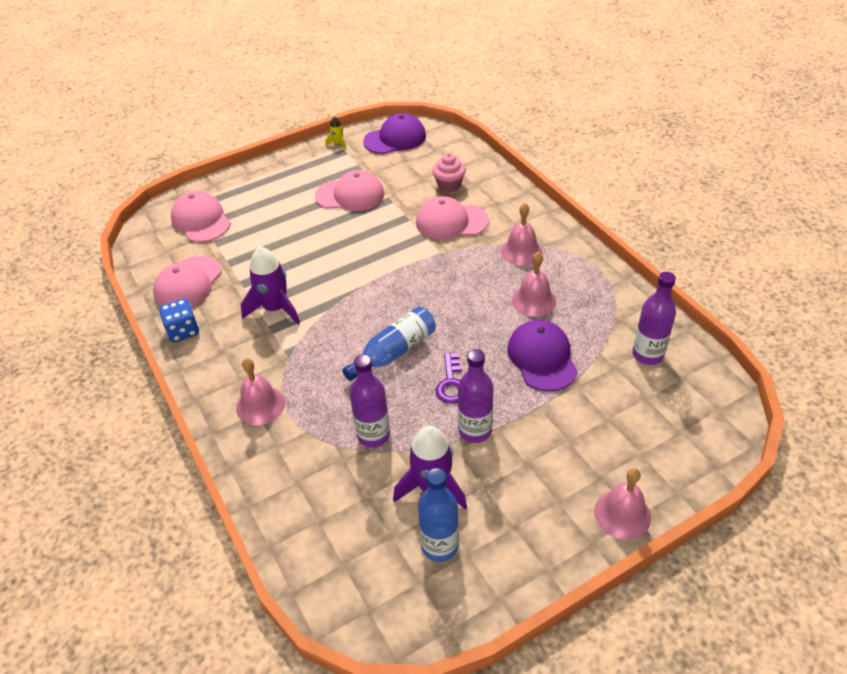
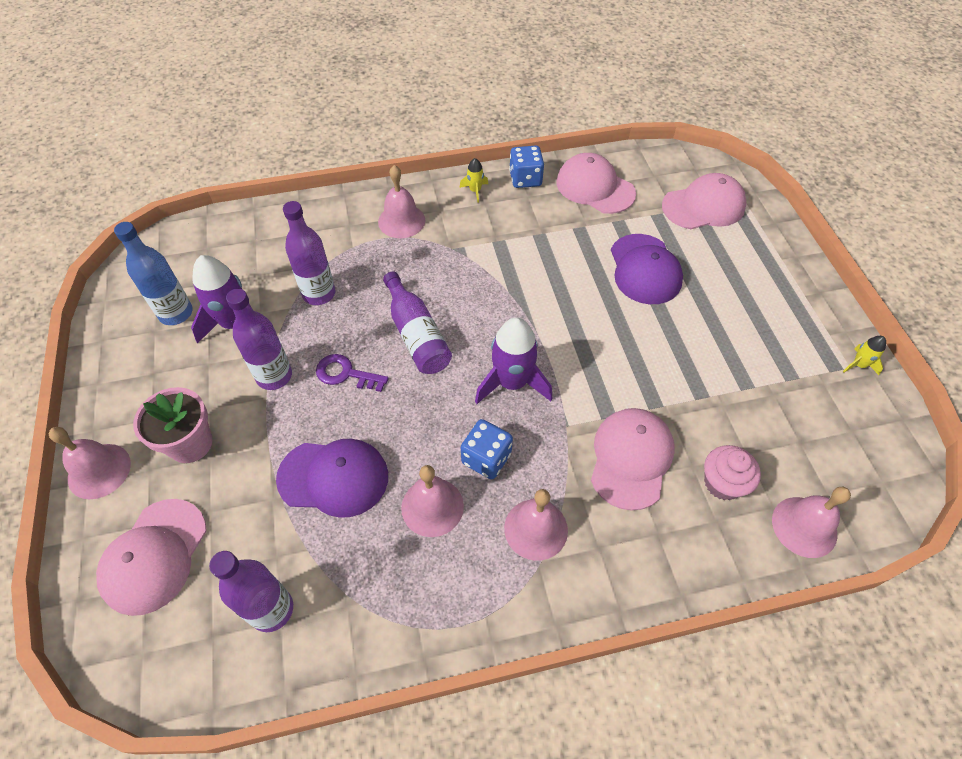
camera: 105 degrees right, 10 degrees up
purple rocket [241,247,300,324] -> purple rocket moved to [475,317,552,404]
pink cap [315,170,385,211] -> pink cap moved to [96,499,207,616]
blue bottle [342,306,436,381] -> purple bottle [383,271,452,374]
purple cap [363,113,426,154] -> purple cap moved to [611,234,683,304]
none -> pink flower pot [133,387,213,463]
none -> yellow rocket [459,158,488,203]
none -> blue dice [461,419,513,479]
none -> pink bell [772,487,851,558]

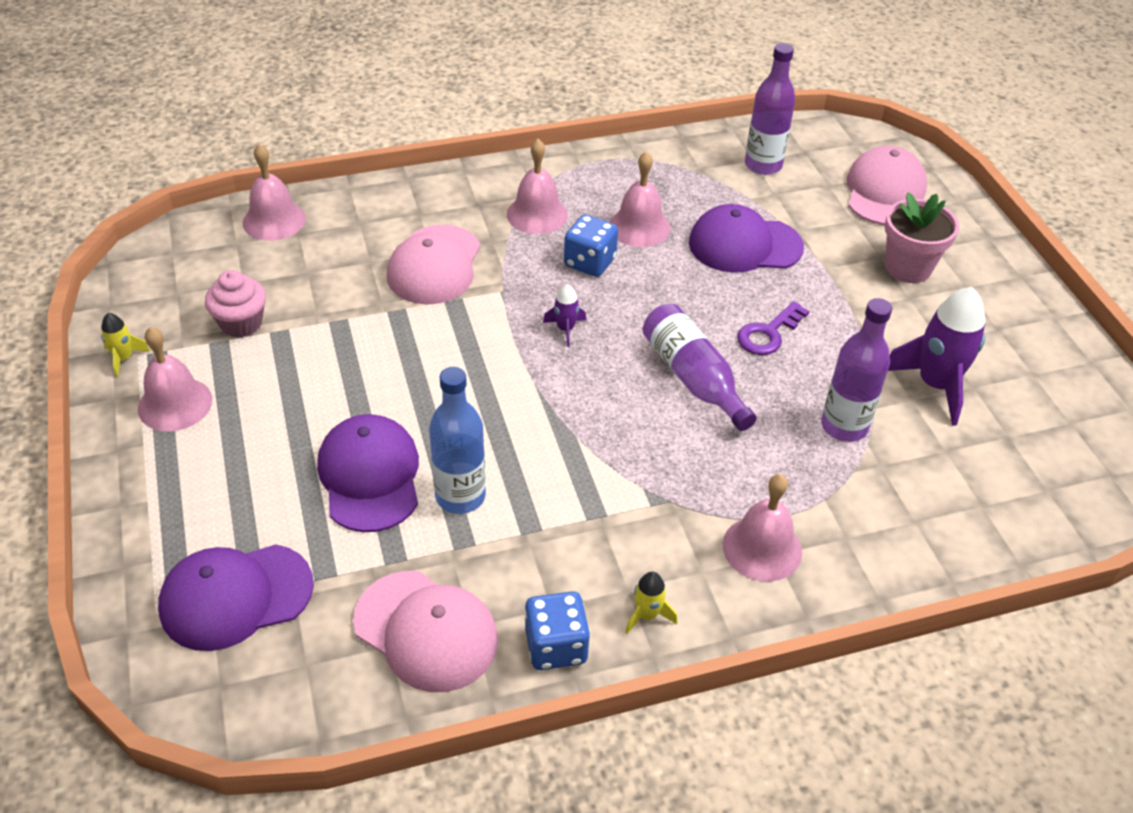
camera: 175 degrees right, 10 degrees down
pink bell [49,427,131,499] -> pink bell moved to [138,327,212,432]
blue bottle [114,222,192,325] -> blue bottle moved to [429,367,486,514]
purple bottle [226,289,292,390] -> none
purple key [316,354,389,392] -> purple key turned 120 degrees clockwise [737,301,809,355]
purple rocket [475,317,552,404] -> purple rocket [543,284,586,347], size x0.47
pink cap [662,173,747,229] -> purple cap [158,544,314,651]
pink cupcake [704,445,761,500] -> pink cupcake moved to [205,270,266,338]

